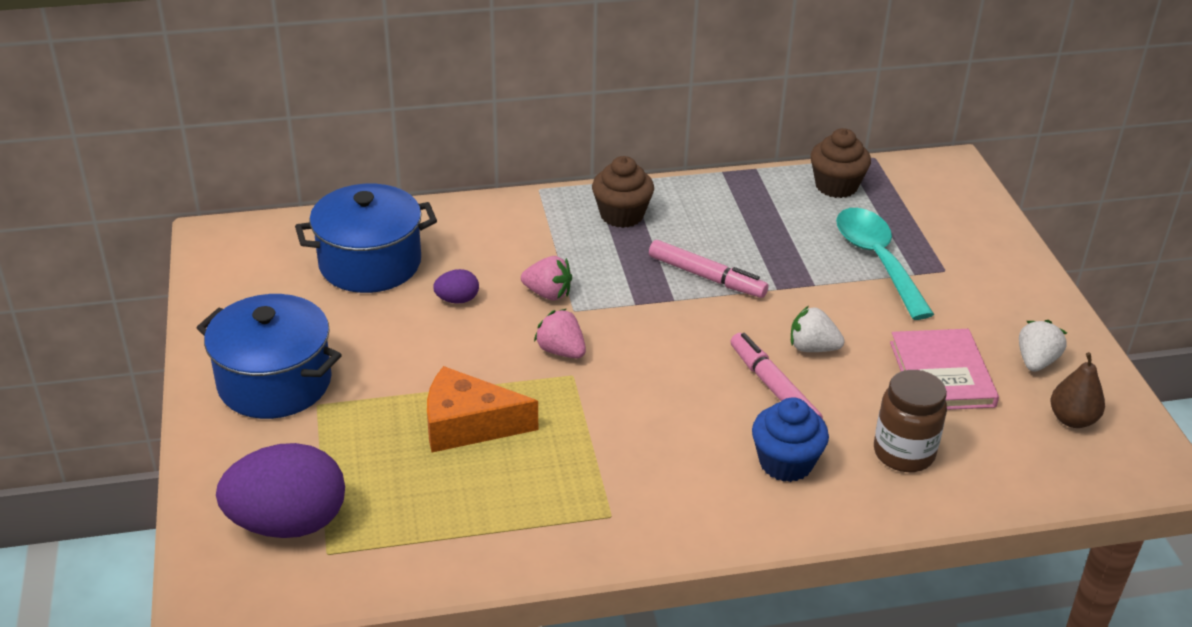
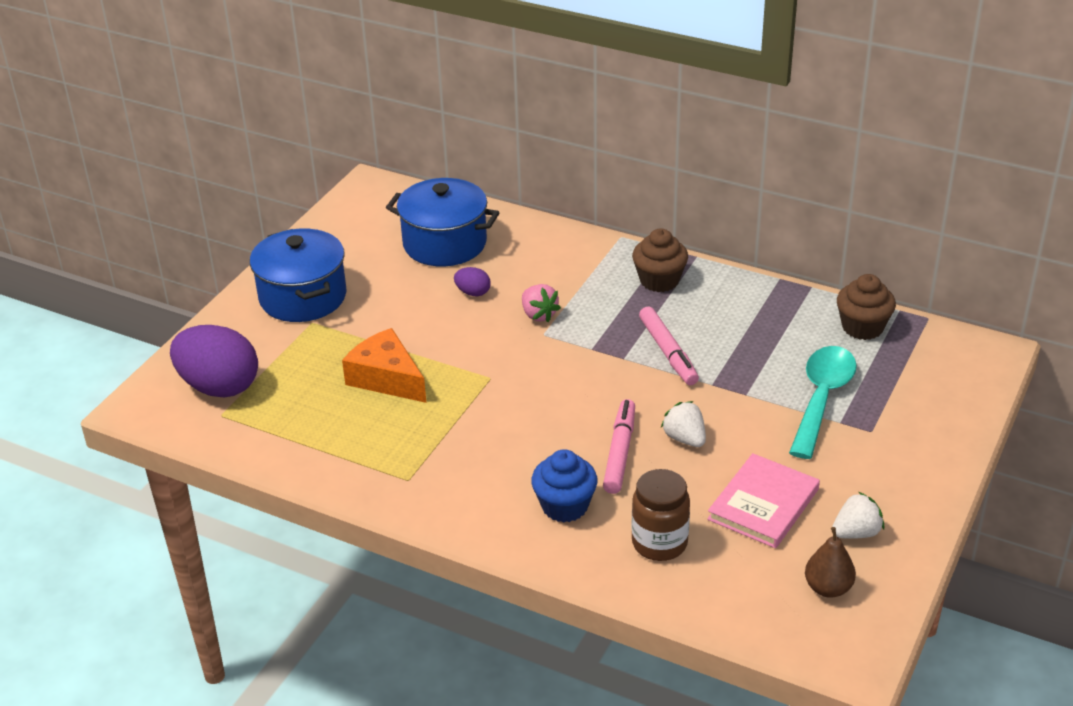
camera: 40 degrees right, 0 degrees up
pink strawberry [534,309,586,358] -> none

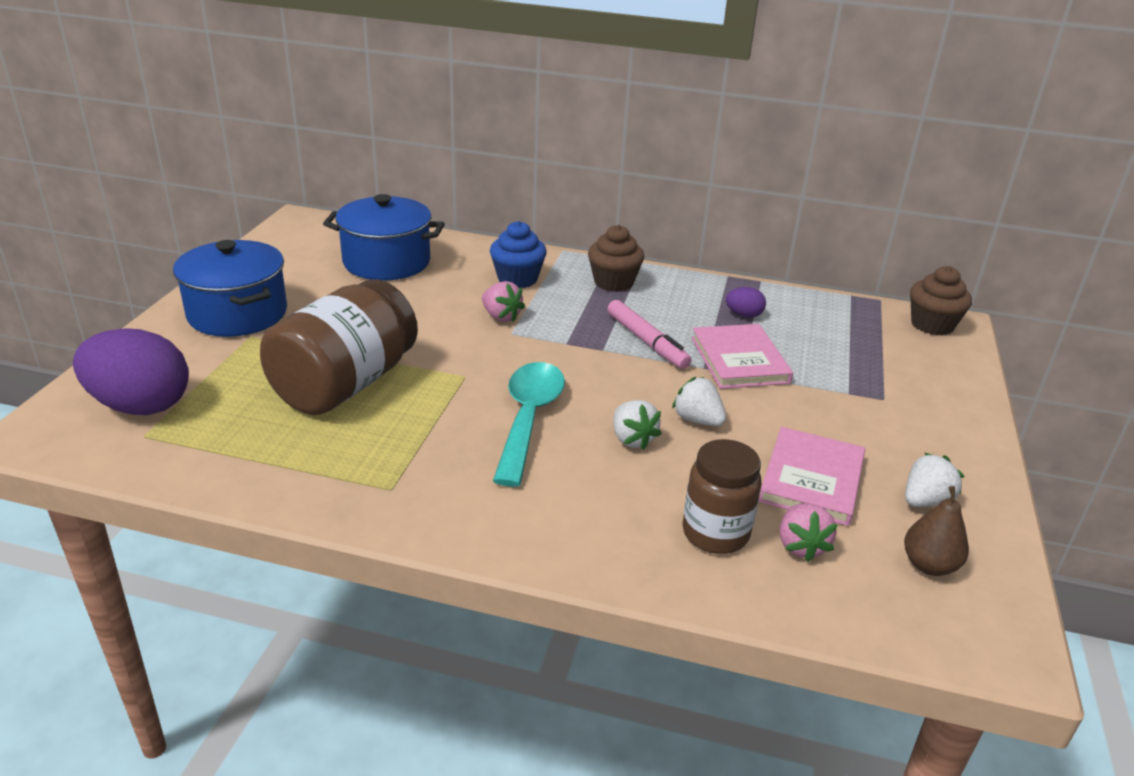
camera: 15 degrees left, 5 degrees down
orange cheese [342,328,426,403] -> brown jar [260,279,418,415]
purple egg [454,267,491,296] -> purple egg moved to [726,287,766,318]
blue cupcake [531,449,598,523] -> blue cupcake moved to [490,221,547,288]
pink marker [603,399,635,494] -> white strawberry [613,400,662,450]
turquoise spoon [789,346,857,459] -> turquoise spoon moved to [493,362,565,487]
brown cupcake [837,274,896,340] -> brown cupcake moved to [910,266,972,335]
none -> pink book [691,324,793,389]
none -> pink strawberry [780,503,838,562]

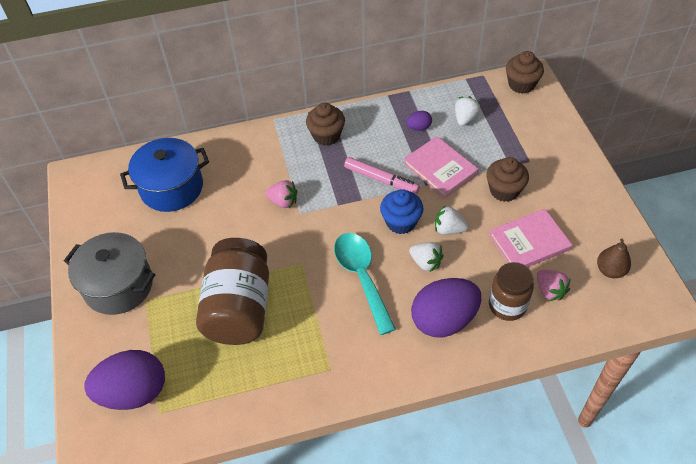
camera: 25 degrees left, 20 degrees up
blue pot [173,240,287,337] -> grey pot [64,232,155,315]
blue cupcake [490,221,547,288] -> blue cupcake moved to [380,189,423,234]
pink book [759,427,865,526] -> pink book turned 75 degrees clockwise [489,209,572,267]
white strawberry [905,453,965,507] -> white strawberry moved to [455,96,480,126]
none -> purple egg [411,278,481,337]
none -> brown cupcake [486,157,529,202]

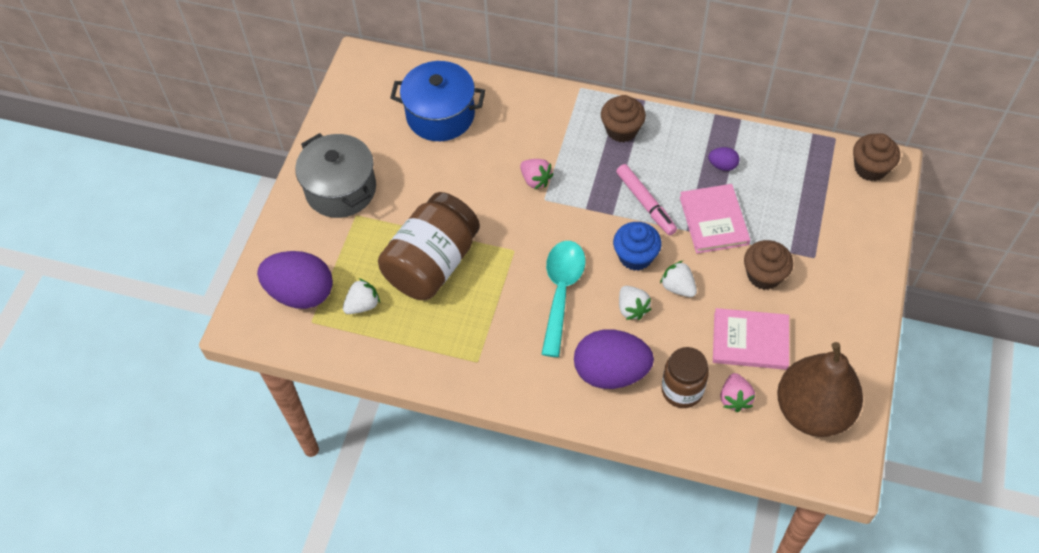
camera: 30 degrees right, 5 degrees up
white strawberry [455,96,480,126] -> white strawberry moved to [343,278,380,314]
brown pear [597,239,631,278] -> brown pear [777,342,863,437], size x2.21

